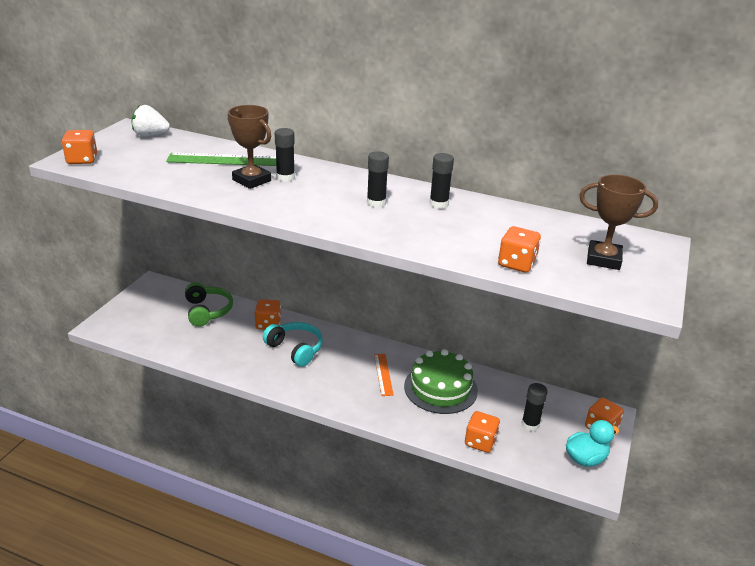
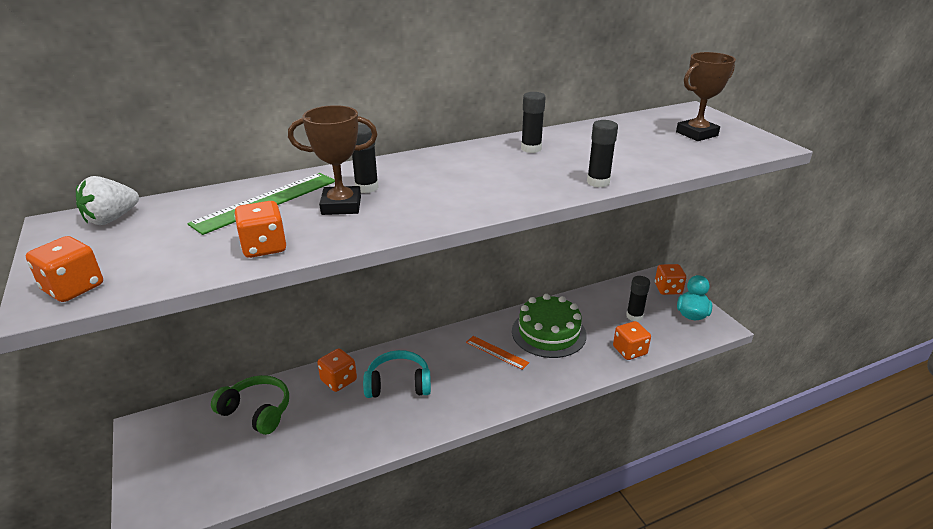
camera: 45 degrees left, 0 degrees up
black glue stick [367,151,389,208] -> black glue stick moved to [587,120,618,188]
orange dice [498,226,541,273] -> orange dice moved to [234,201,286,258]

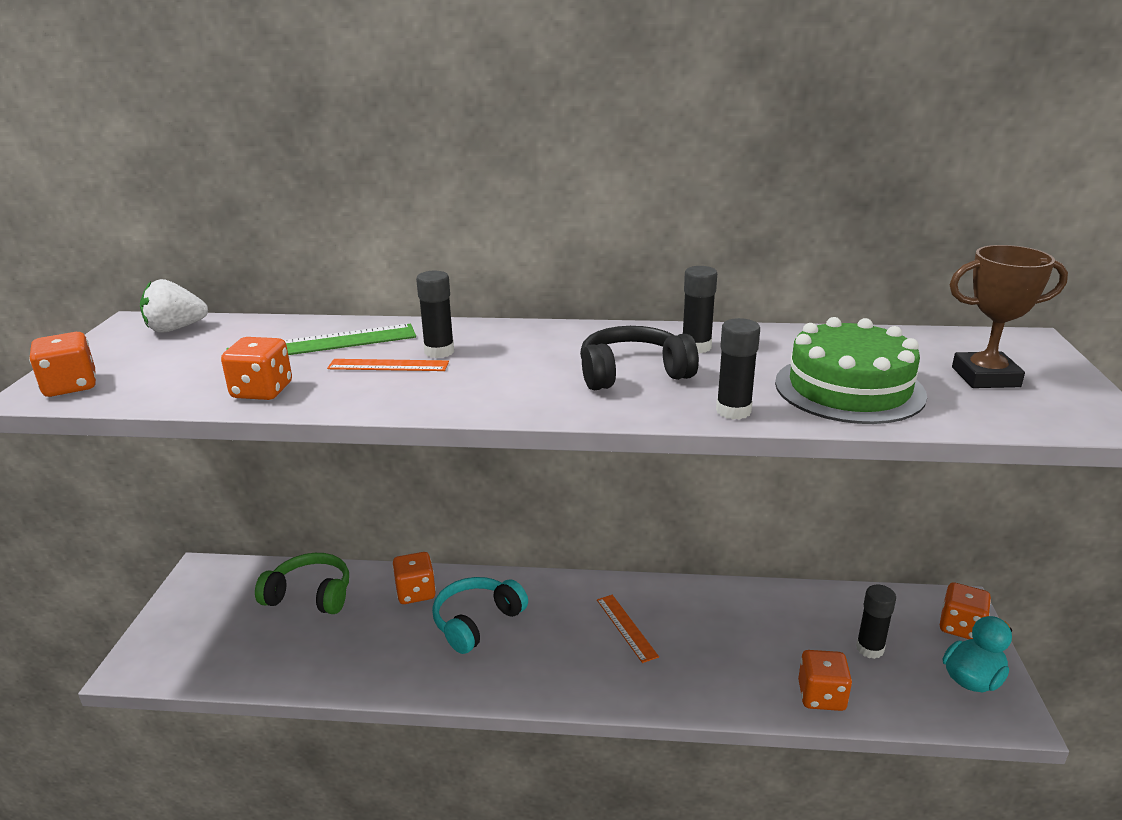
camera: 30 degrees right, 5 degrees down
green headphones [211,375,289,435] -> green headphones turned 45 degrees counterclockwise [255,553,349,614]
brown trophy [288,105,377,215] -> orange ruler [327,359,449,371]
turquoise headphones [363,350,431,398] -> turquoise headphones turned 75 degrees counterclockwise [432,577,528,654]
green cake [512,294,587,358] -> green cake moved to [775,317,927,424]
none -> black headphones [580,326,699,390]

